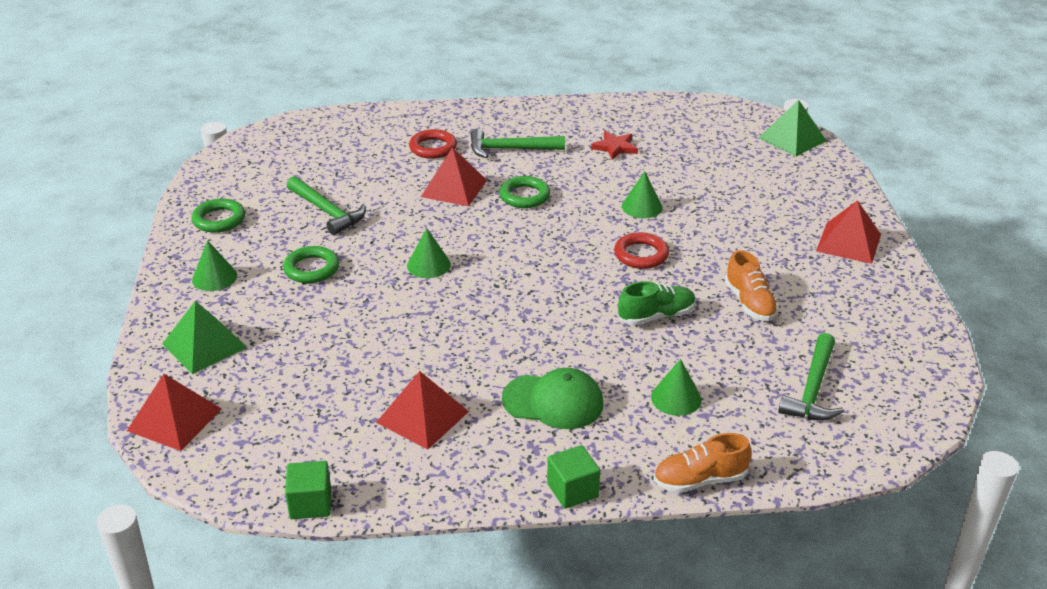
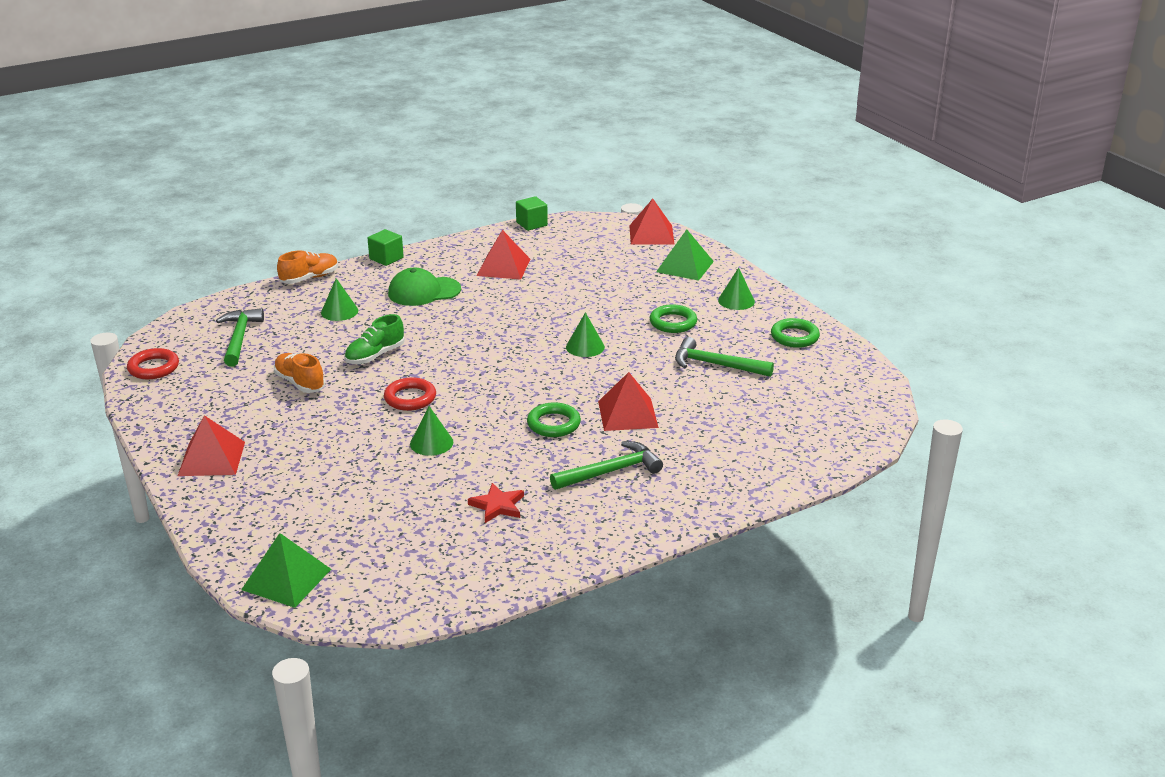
camera: 155 degrees right, 5 degrees down
red ring [409,129,457,159] -> red ring moved to [127,348,179,379]

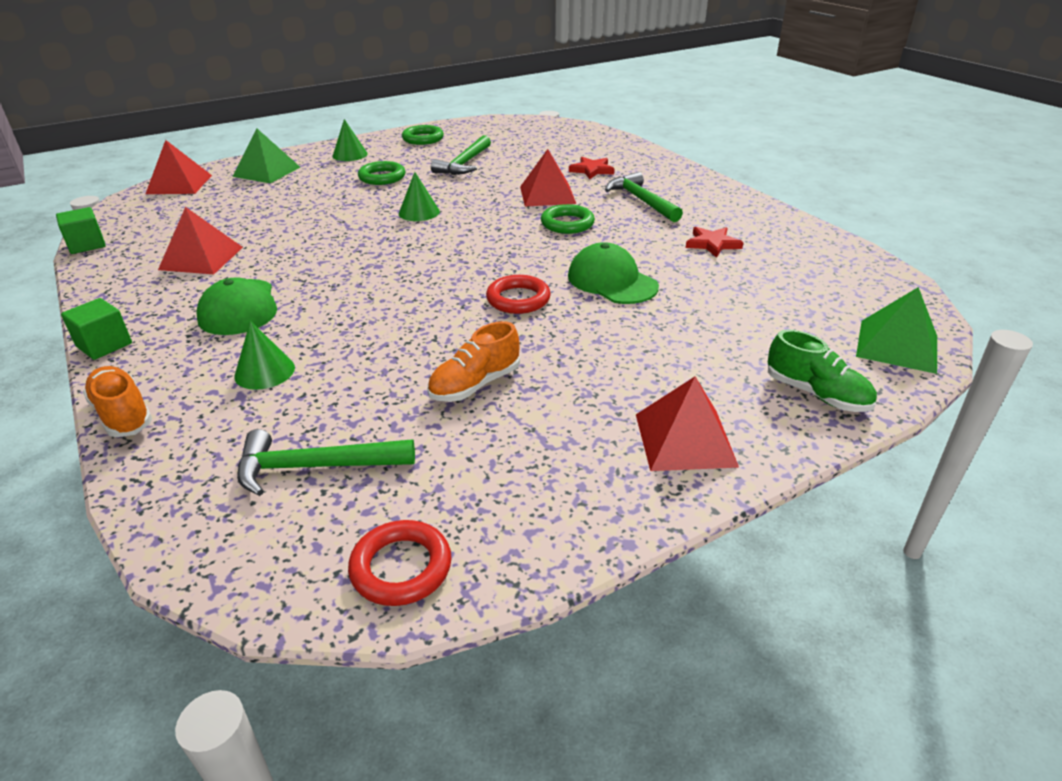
camera: 90 degrees left, 5 degrees up
green shoe [344,314,405,364] -> green shoe moved to [768,330,877,412]
green cone [410,406,453,456] -> green cap [568,242,659,304]
none -> red star [569,157,614,179]

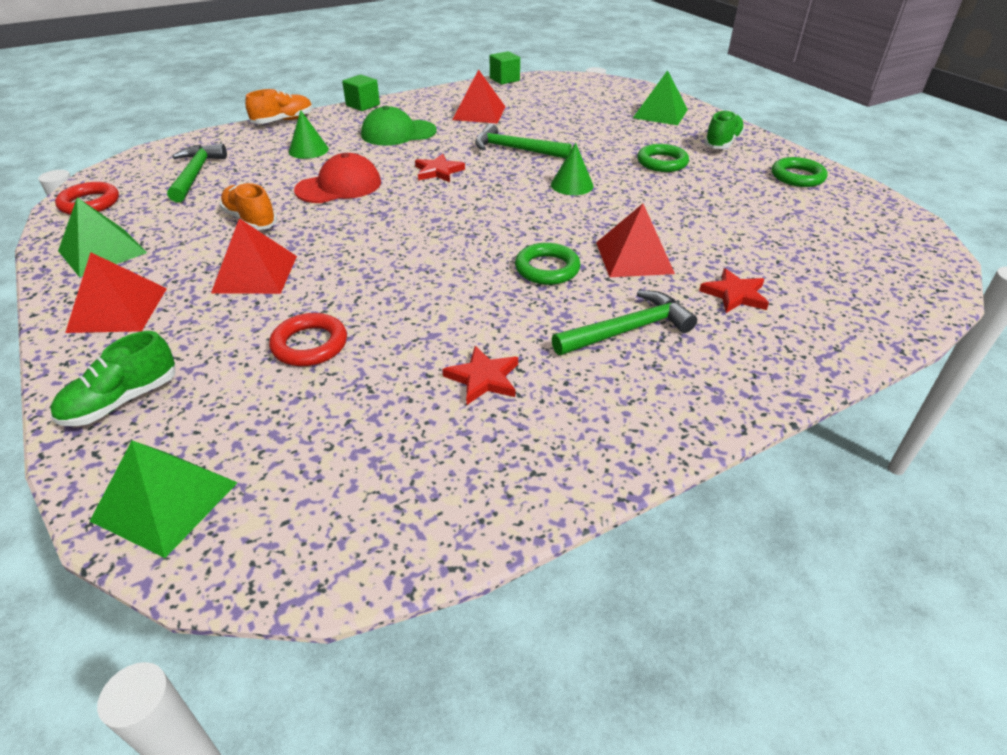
camera: 90 degrees right, 5 degrees up
red pyramid [146,140,212,194] -> red pyramid moved to [211,218,297,294]
green cone [333,119,368,161] -> green shoe [704,110,745,149]
green hammer [431,135,491,175] -> green hammer moved to [475,124,572,159]
red ring [486,275,551,314] -> red ring moved to [269,313,347,366]
green cap [568,242,659,304] -> none
none -> green pyramid [58,197,147,277]
none -> red cap [294,153,381,203]
none -> red star [415,154,465,182]

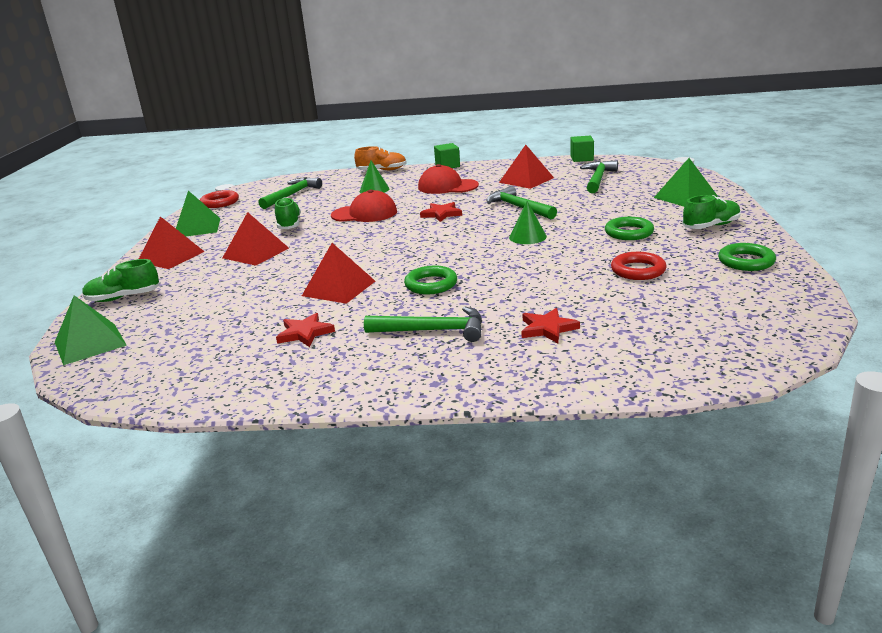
camera: 35 degrees right, 15 degrees down
orange shoe [219,183,277,230] -> green shoe [275,197,301,229]
red ring [269,313,347,366] -> red ring moved to [611,252,667,280]
green cap [361,106,437,146] -> red cap [418,164,479,194]
red pyramid [596,204,675,277] -> red pyramid moved to [302,243,375,304]
none -> green hammer [580,160,618,193]

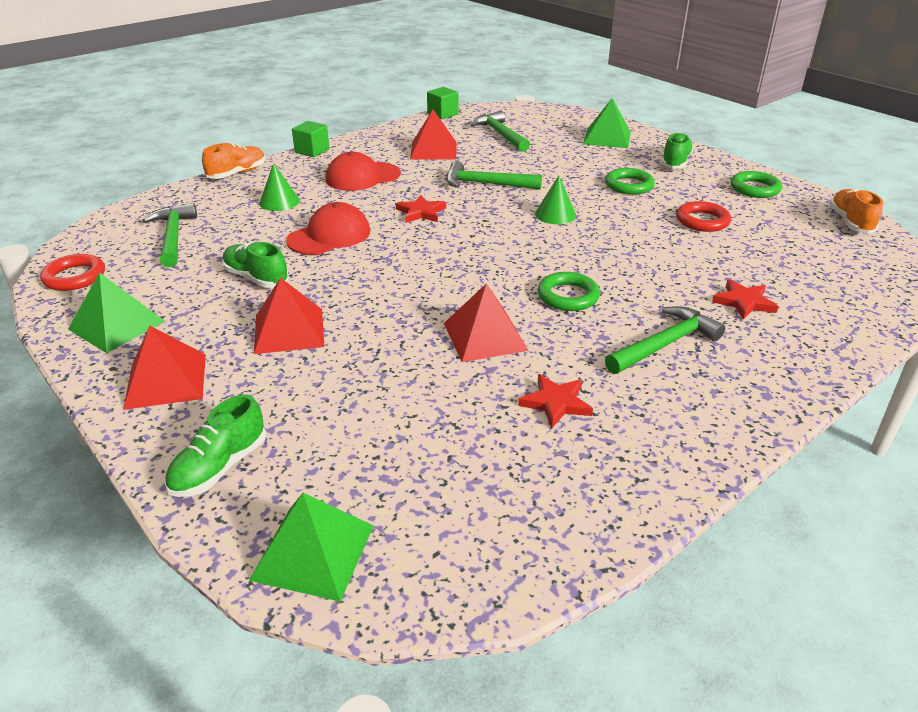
camera: 45 degrees left, 10 degrees up
none -> orange shoe [830,189,883,234]

